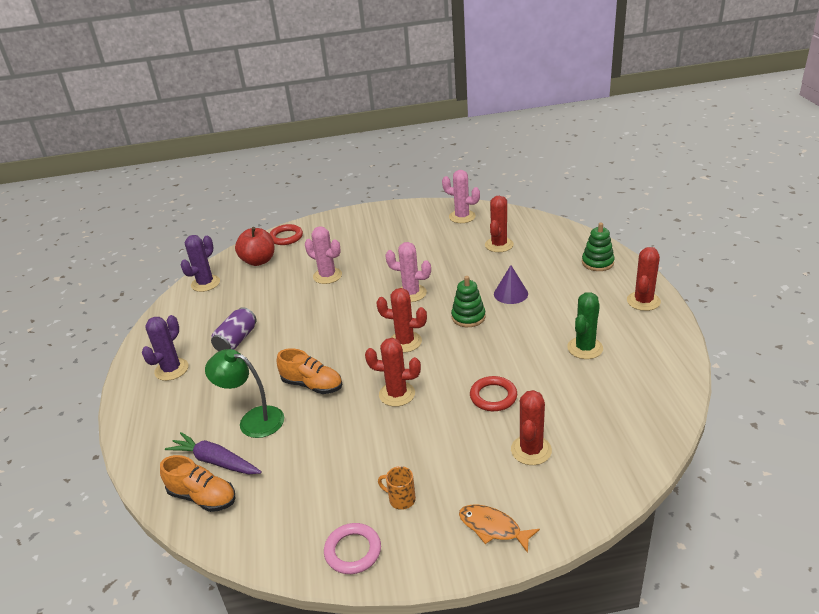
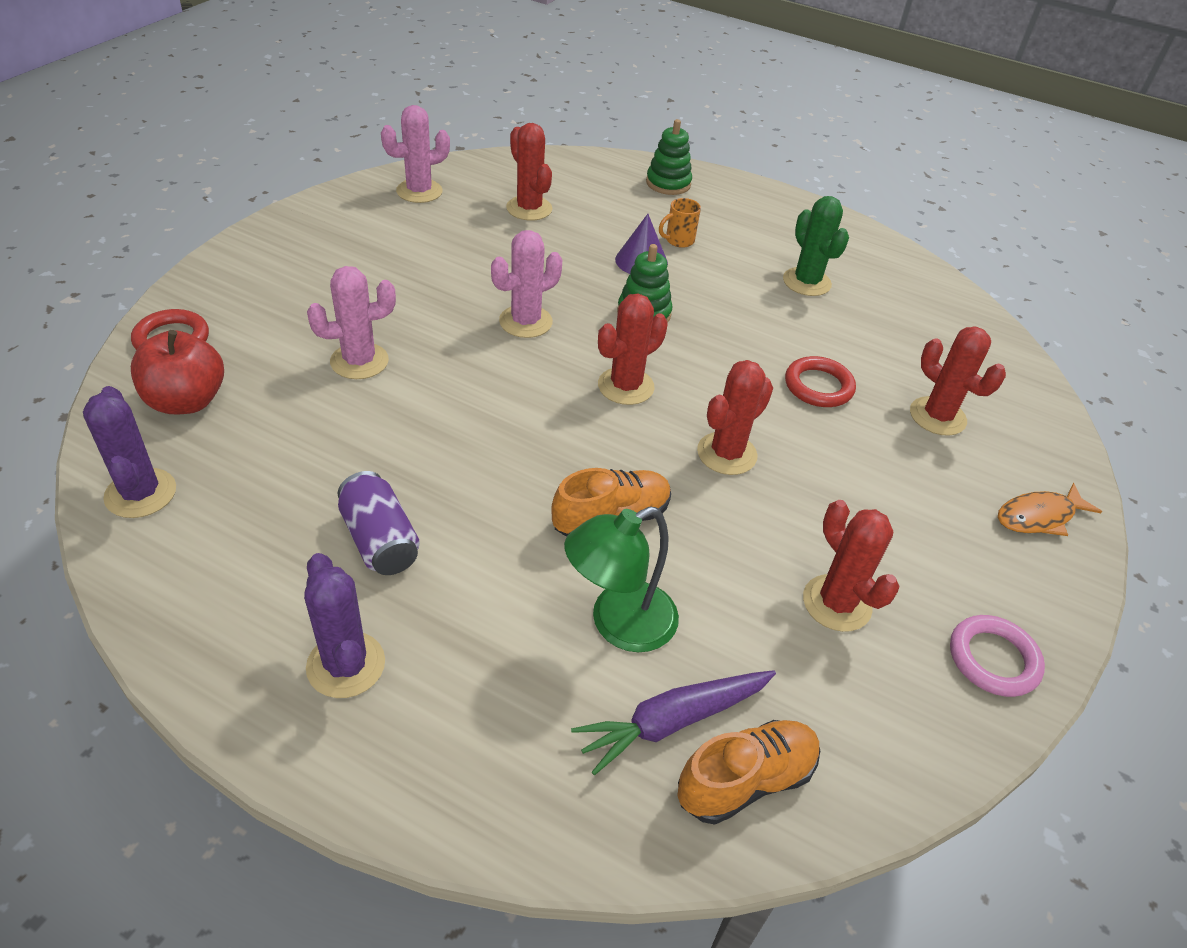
camera: 60 degrees left, 10 degrees up
orange mug [378,466,416,510] -> orange mug moved to [659,198,701,248]
red cactus [627,247,661,311] -> red cactus moved to [803,500,900,632]

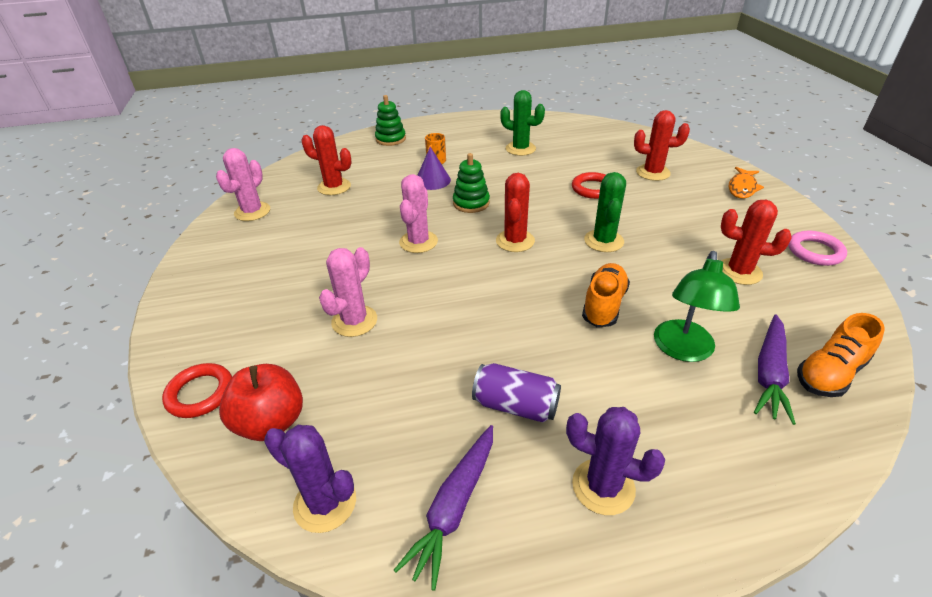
camera: 35 degrees left, 5 degrees down
orange shoe [677,720,820,824] -> orange shoe turned 150 degrees counterclockwise [797,313,885,397]
red cactus [697,360,773,475] -> green cactus [584,172,626,252]
none -> purple carrot [394,425,493,591]

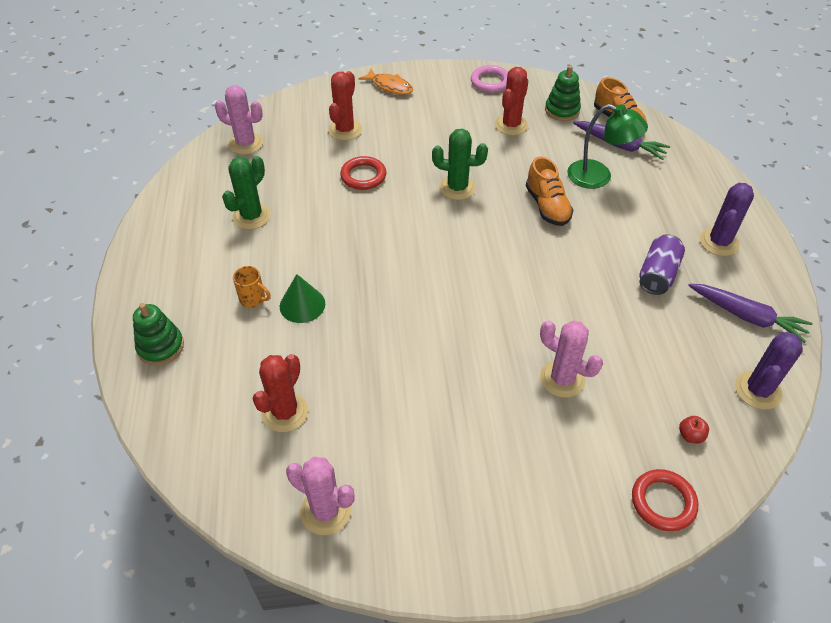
camera: 85 degrees left, 10 degrees up
red apple [219,364,303,441] -> red apple [679,416,709,443], size x0.43
pink cactus [399,174,438,253] -> pink cactus moved to [215,85,263,155]
purple cone [417,147,451,190] -> green cone [280,274,325,323]
green stacking toy [453,153,490,213] -> green stacking toy moved to [545,65,581,121]
red cactus [496,173,535,252] -> none
orange shoe [582,263,630,327] -> orange shoe turned 135 degrees counterclockwise [526,156,573,226]

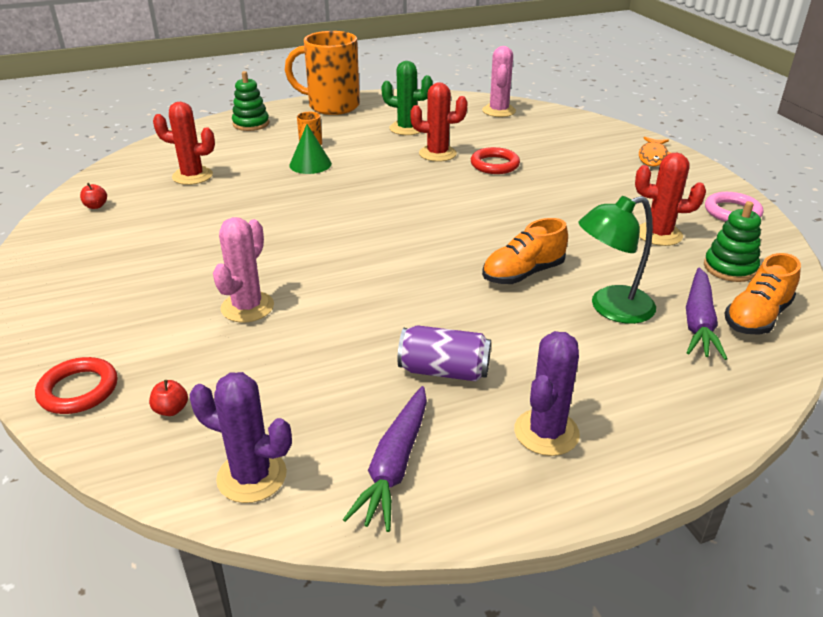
camera: 75 degrees right, 15 degrees down
pink cactus [286,457,355,535] -> red apple [80,183,107,209]
red cactus [328,71,362,140] -> red cactus moved to [410,82,467,162]
green cactus [432,129,488,200] -> none
green lamp [567,104,648,189] -> green lamp turned 60 degrees clockwise [579,196,656,324]
purple cactus [700,183,754,256] -> purple cactus turned 75 degrees counterclockwise [514,331,580,456]
none -> orange mug [285,31,360,115]

